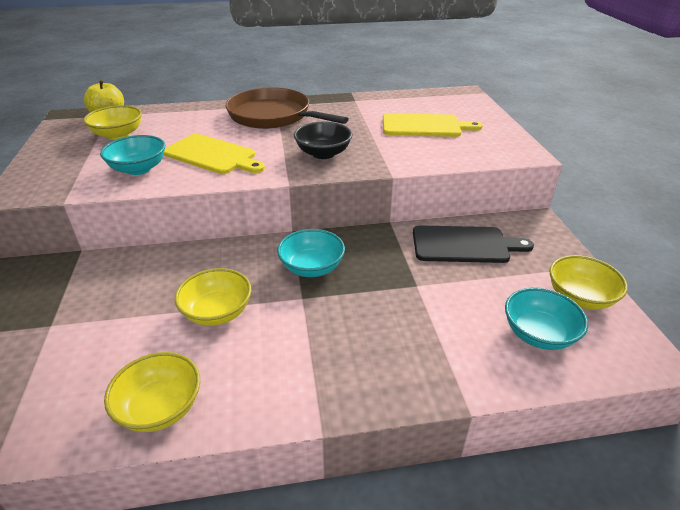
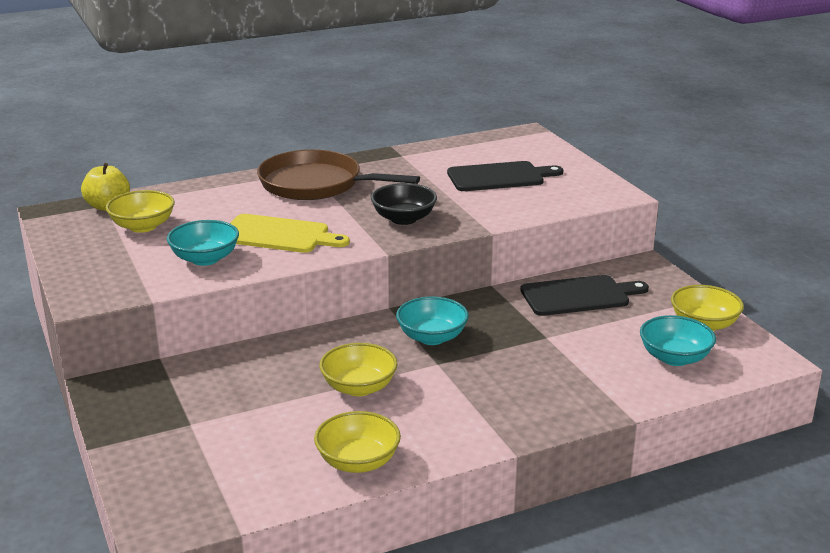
camera: 15 degrees left, 10 degrees down
yellow cutting board [383,113,483,137] -> black cutting board [447,161,563,191]

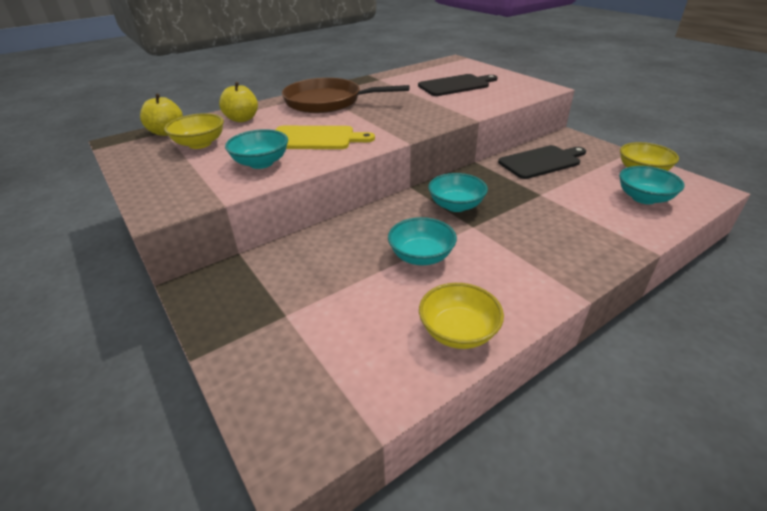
camera: 10 degrees left, 10 degrees up
yellow bowl [319,343,398,396] -> turquoise bowl [388,217,457,265]
black bowl [371,183,437,225] -> none
none -> yellow apple [219,82,258,122]

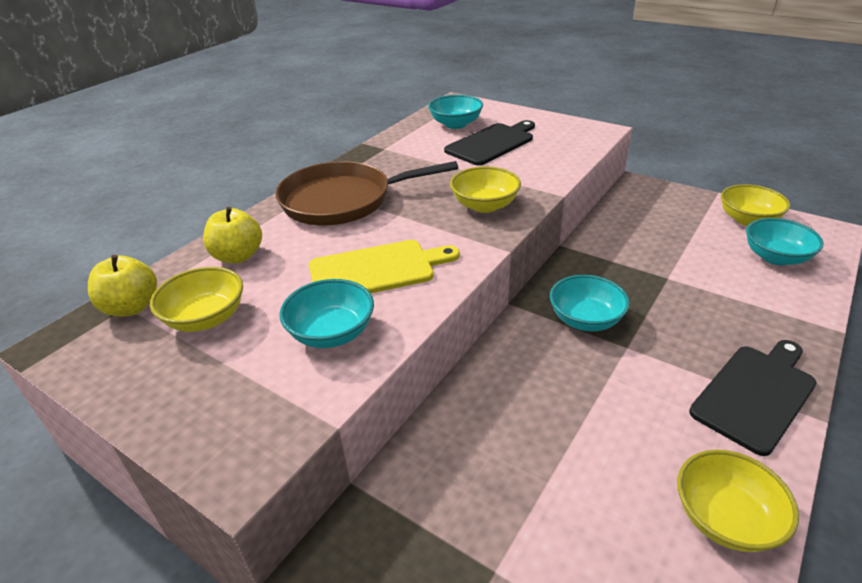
camera: 20 degrees left, 0 degrees up
turquoise bowl [388,217,457,265] -> turquoise bowl moved to [428,95,483,129]
black cutting board [498,145,586,179] -> black cutting board moved to [689,340,817,456]
none -> yellow bowl [450,166,521,213]

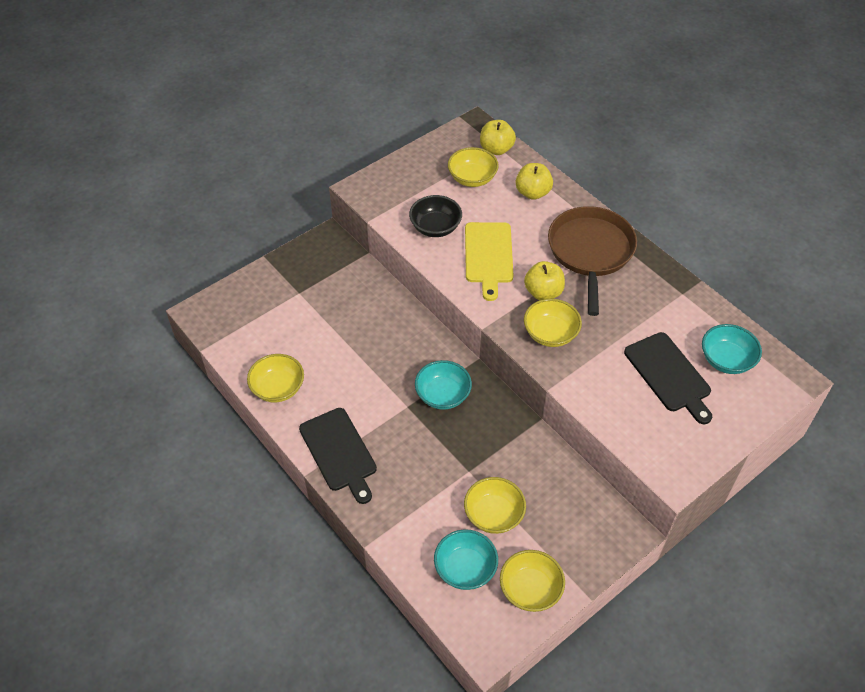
camera: 105 degrees right, 15 degrees up
turquoise bowl [279,279,374,348] -> black bowl [409,195,462,237]
none -> yellow bowl [464,477,526,534]
none -> yellow apple [524,261,565,300]

